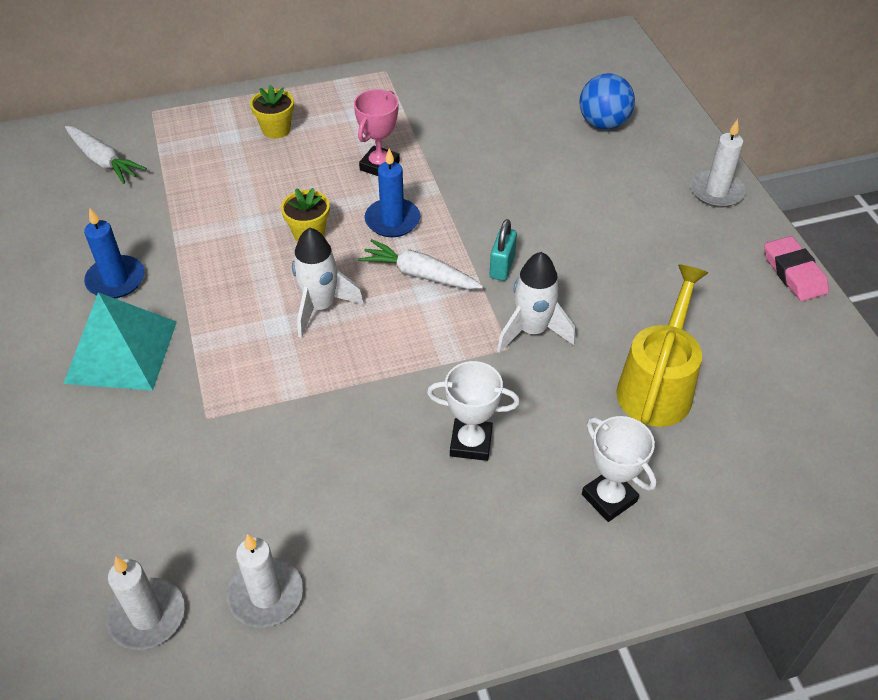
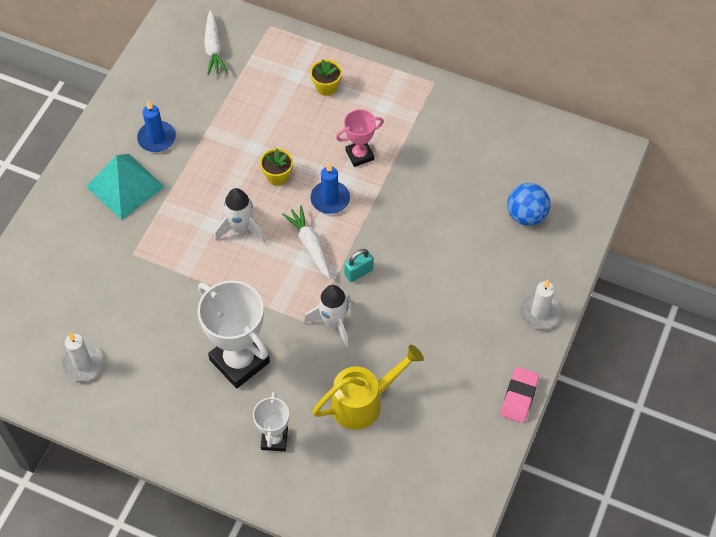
camera: 40 degrees right, 10 degrees up
white candle [106,556,185,650] -> none
white trophy [427,361,520,461] -> white trophy [197,281,270,388], size x1.81

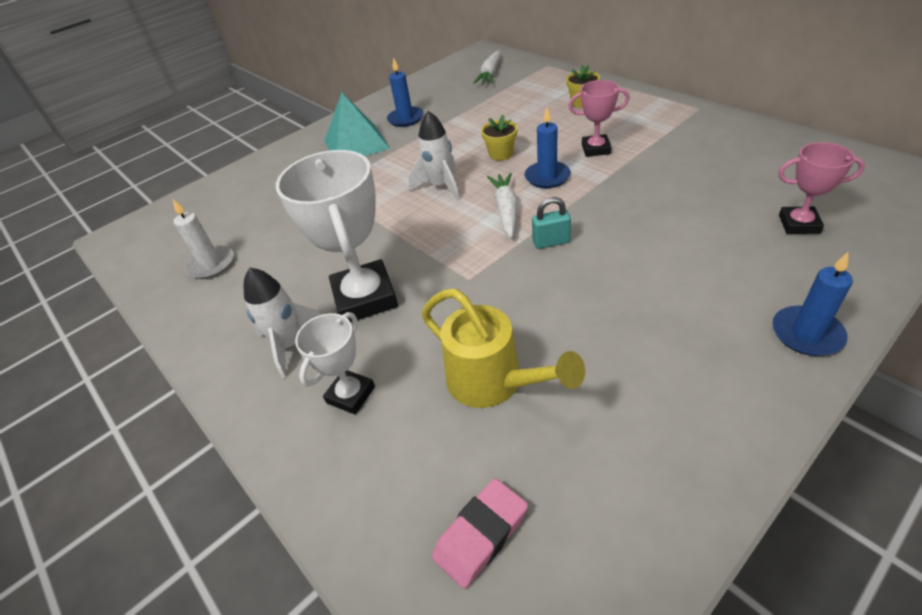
camera: 30 degrees right, 15 degrees down
white rocket [304,285,351,348] -> white rocket moved to [244,267,321,379]
yellow watering can [312,345,424,430] -> yellow watering can turned 45 degrees clockwise [422,289,585,408]
pink eraser [501,367,539,423] -> pink eraser moved to [432,478,528,589]
blue ball [507,183,550,226] -> pink trophy [778,142,865,234]
white candle [519,280,561,329] -> blue candle [772,252,853,356]

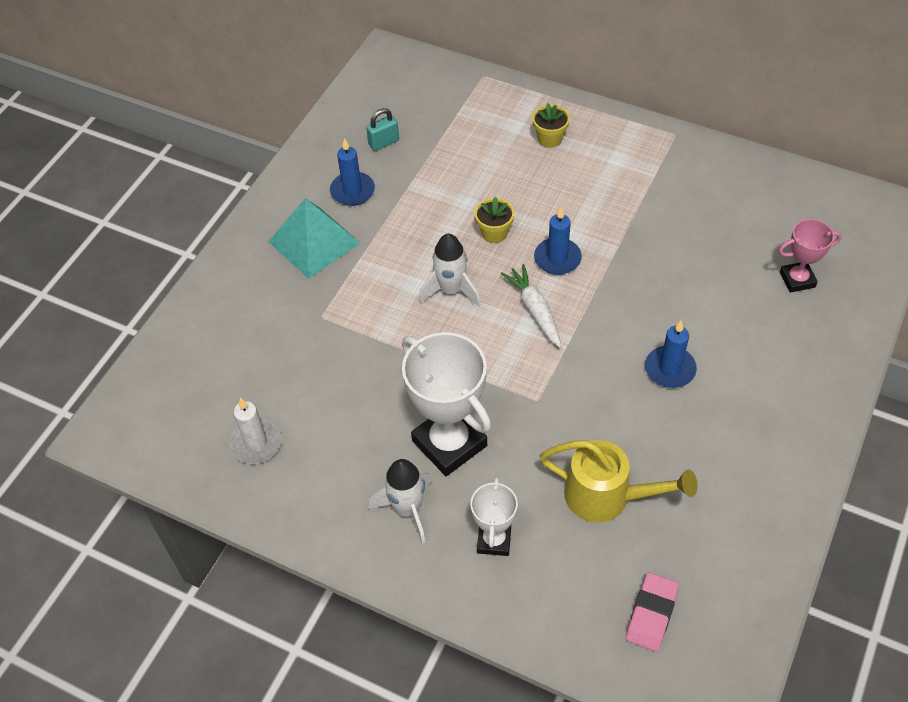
camera: 25 degrees left, 10 degrees up
white carrot [473,50,501,84] -> none
turquoise padlock [532,197,571,249] -> turquoise padlock moved to [366,108,399,151]
pink trophy [569,80,630,157] -> none
blue candle [772,252,853,356] -> blue candle moved to [645,321,697,388]

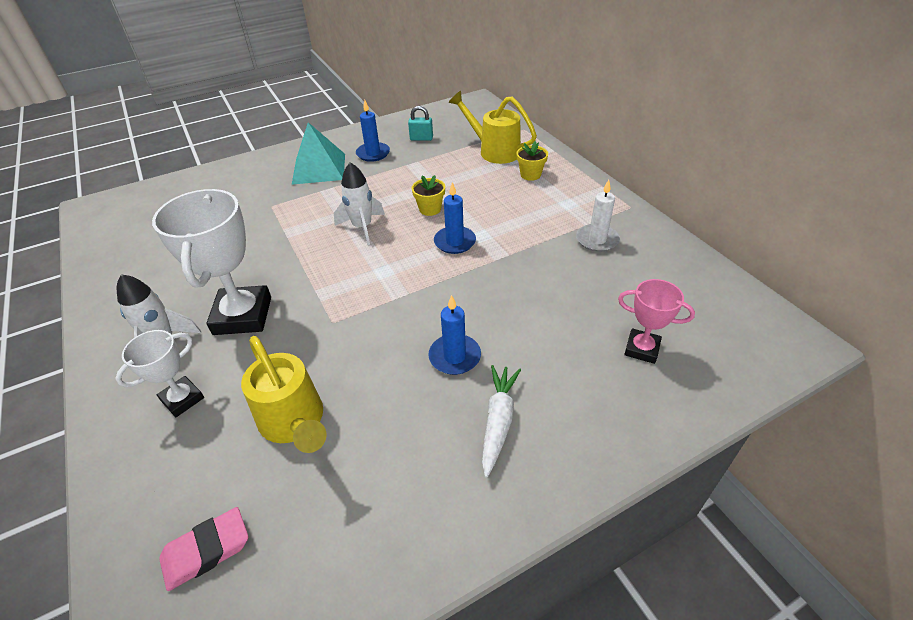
camera: 35 degrees right, 10 degrees down
white candle [229,398,282,464] -> white candle moved to [576,180,620,252]
white carrot [501,264,561,348] -> white carrot moved to [482,365,521,478]
none -> yellow watering can [449,91,537,164]

